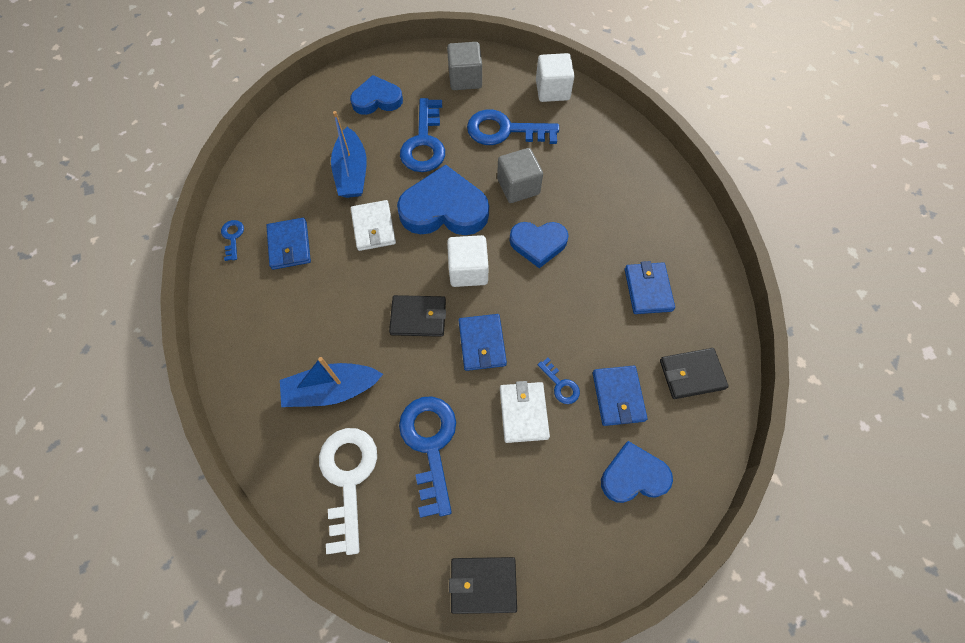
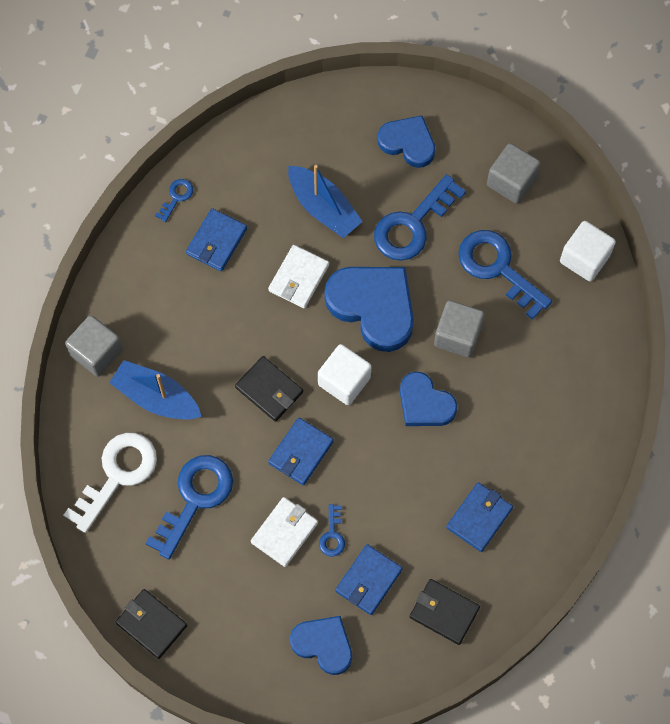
camera: 40 degrees right, 5 degrees up
blue boat [331,111,367,198] -> blue boat turned 75 degrees counterclockwise [288,165,363,238]
none -> grey cube [65,315,123,377]

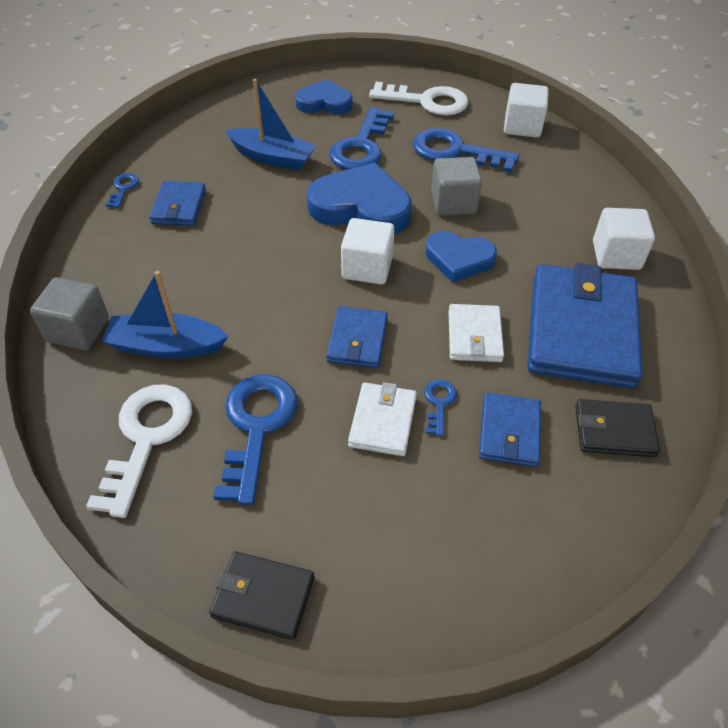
camera: 25 degrees left, 20 degrees down
black wallet [235,356,303,422] -> none
white wallet [268,245,329,308] -> white wallet moved to [449,304,504,362]
blue heart [290,616,352,675] -> none
blue key [319,504,345,557] -> blue key turned 150 degrees counterclockwise [424,379,457,436]
blue wallet [446,482,513,552] -> blue wallet [527,263,642,389], size x2.00
grey cube [487,143,541,204] -> white key [369,82,468,115]
none -> white cube [593,208,655,270]

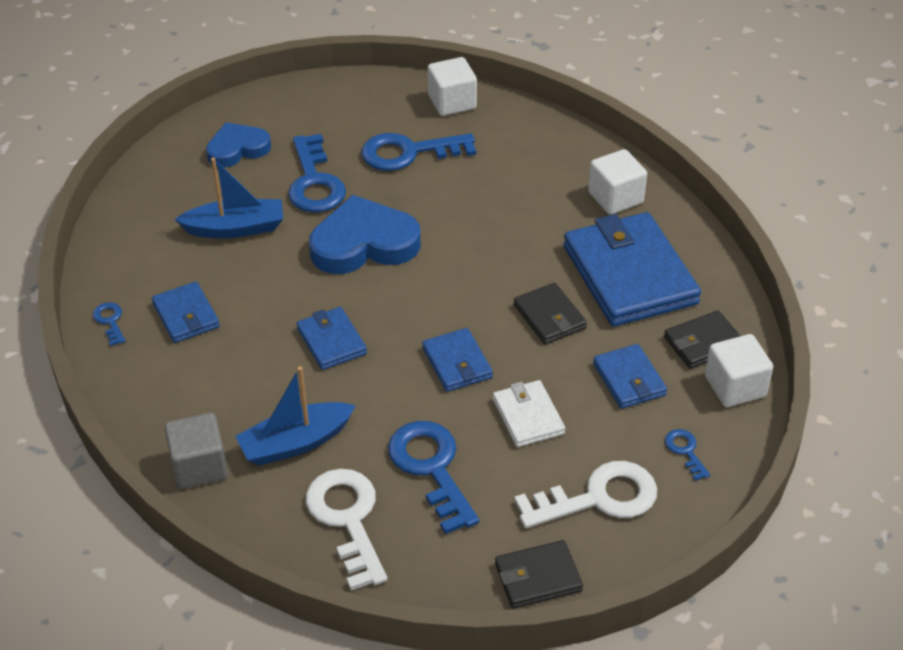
camera: 30 degrees left, 5 degrees down
white cube [341,218,394,284] -> white cube moved to [705,334,773,407]
white key [369,82,468,115] -> white key moved to [514,461,657,528]
blue key [424,379,457,436] -> blue key moved to [665,429,710,481]
blue heart [426,231,497,283] -> none
grey cube [431,157,482,216] -> none
white wallet [449,304,504,362] -> black wallet [514,283,587,344]
none -> blue wallet [297,307,367,370]

